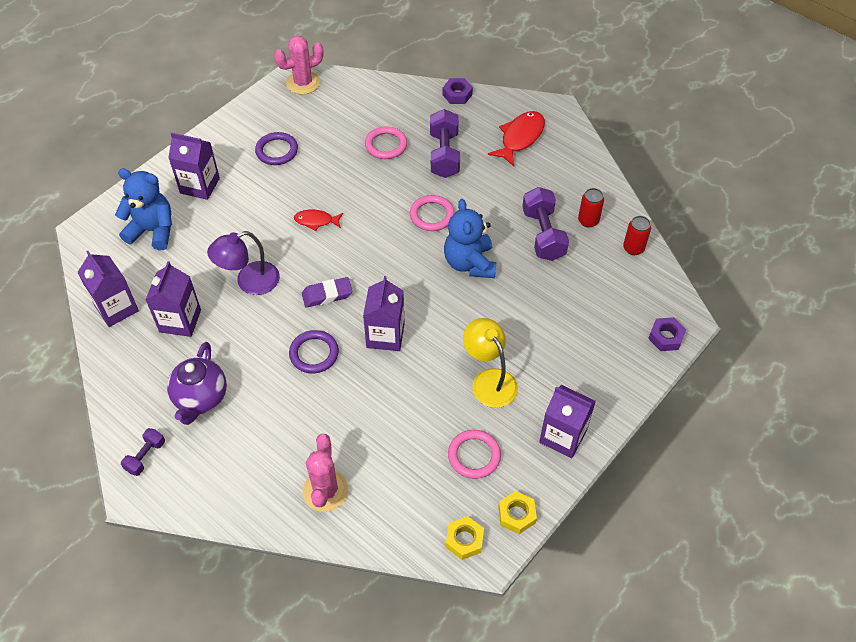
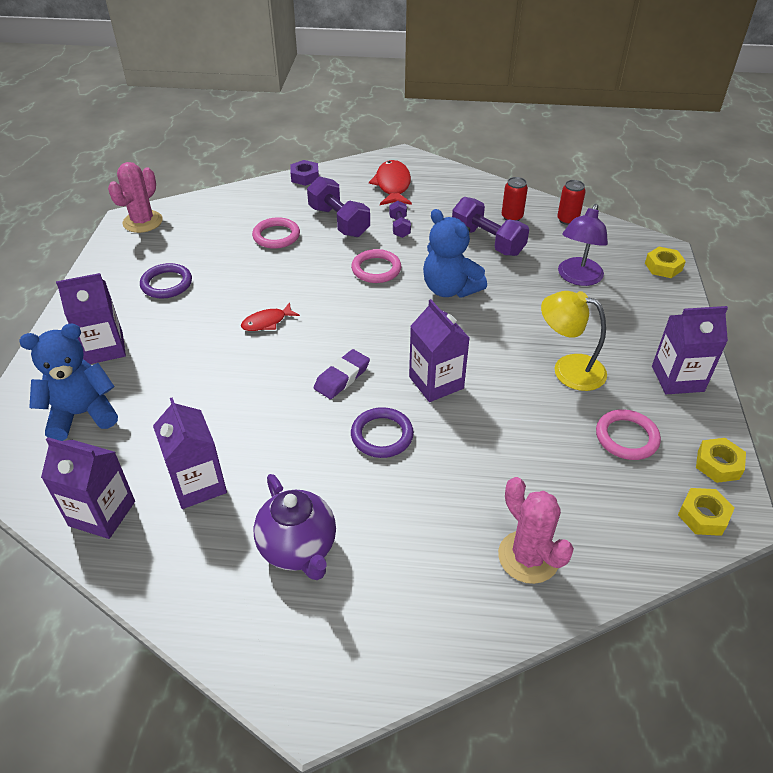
camera: 35 degrees left, 10 degrees down
purple dumbbell [121,428,165,476] -> purple dumbbell moved to [389,201,411,238]
purple lamp [207,231,280,295] -> purple lamp moved to [558,204,608,286]
purple nut [648,317,686,351] -> yellow nut [645,247,686,278]

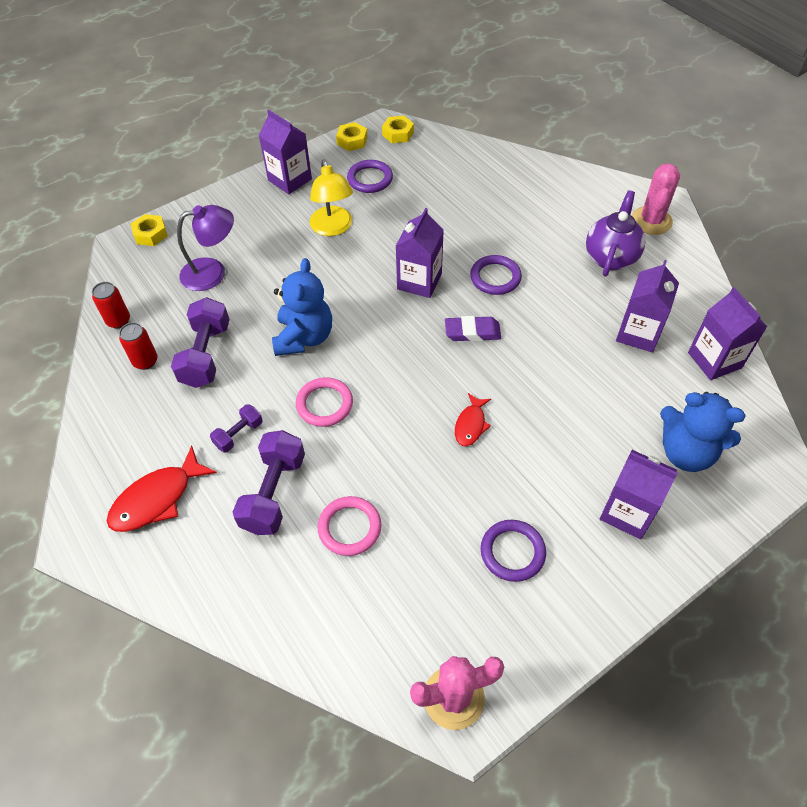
camera: 130 degrees left, 10 degrees up
red fish [241,302,300,331] -> red fish turned 90 degrees clockwise [455,393,491,446]
purple nut [290,160,319,186] -> none
pink cactus [498,477,574,584] -> pink cactus moved to [631,163,680,235]
pink ring [596,409,661,460] -> purple ring [347,160,393,193]

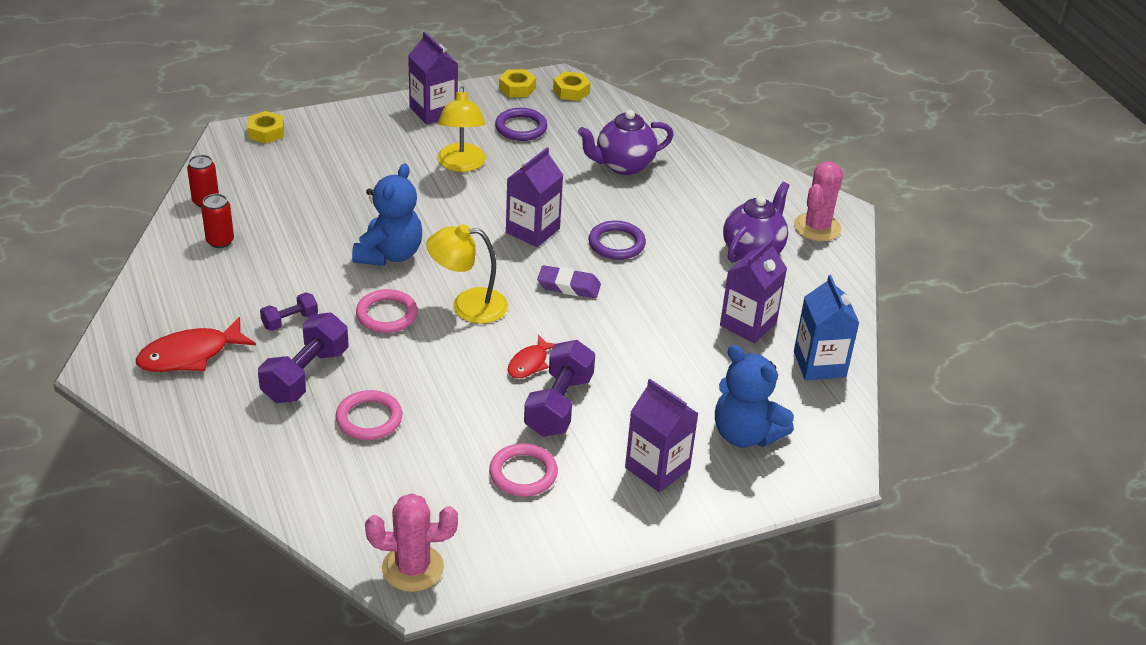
camera: 10 degrees right, 15 degrees down
purple dumbbell [171,297,230,388] -> purple dumbbell moved to [524,340,595,437]
purple lamp [177,205,234,291] -> none
purple ring [481,520,546,582] -> pink ring [489,443,558,496]
purple carton [688,287,767,380] -> blue carton [794,275,859,380]
none -> yellow lamp [426,224,508,324]
none -> purple teapot [578,110,674,175]

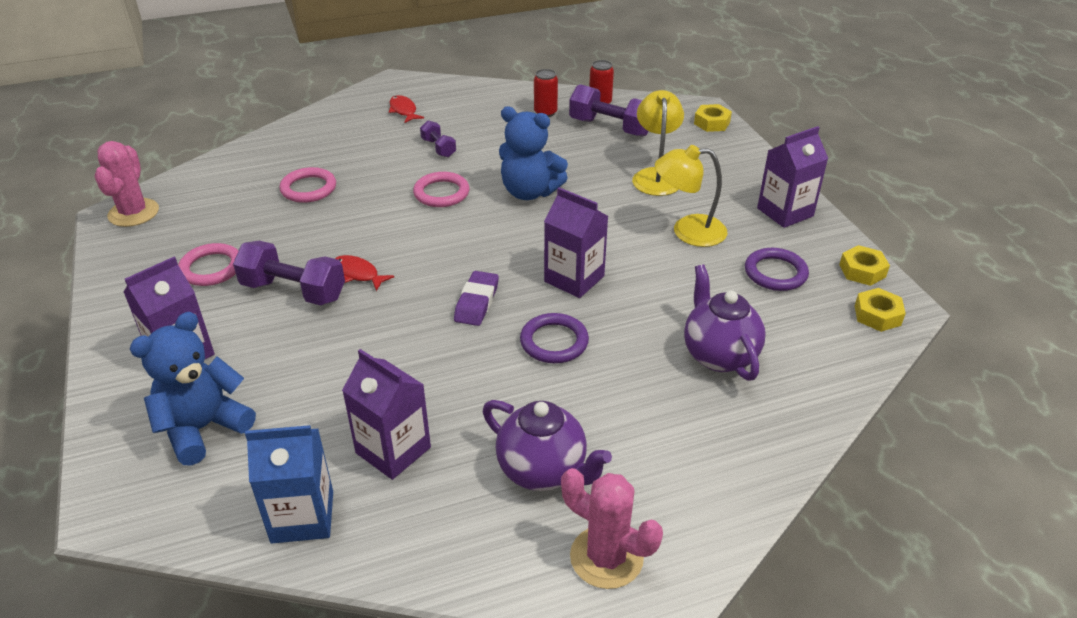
camera: 95 degrees right, 0 degrees up
red fish [136,317,256,372] -> red fish [389,95,424,123], size x0.60
purple dumbbell [258,313,349,403] -> purple dumbbell moved to [569,84,648,137]
yellow lamp [426,224,508,324] -> yellow lamp moved to [632,90,684,196]

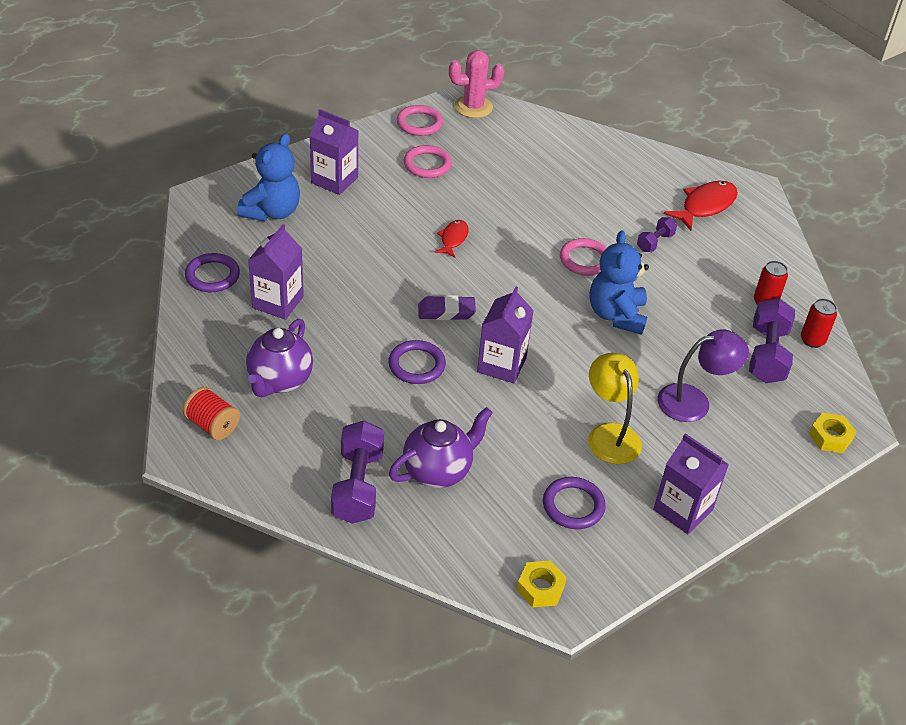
camera: 70 degrees right, 5 degrees up
blue teddy bear [129,312,256,466] -> blue teddy bear turned 90 degrees clockwise [237,133,300,222]
purple dumbbell [233,241,345,305] -> purple dumbbell moved to [331,420,384,524]
blue carton [245,425,333,543] -> purple ring [185,253,240,292]
pink ring [280,167,336,203] -> pink ring moved to [396,105,443,136]
red fish [389,95,424,123] -> red fish [664,181,738,231], size x1.68
pink cactus [561,468,663,589] -> red spool [183,387,240,440]
yellow lamp [632,90,684,196] -> purple lamp [658,329,749,422]
yellow nut [839,245,890,286] -> none

